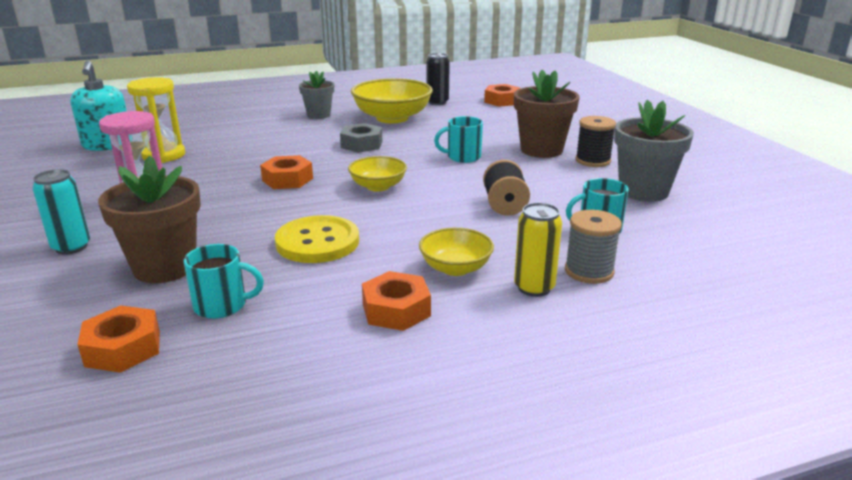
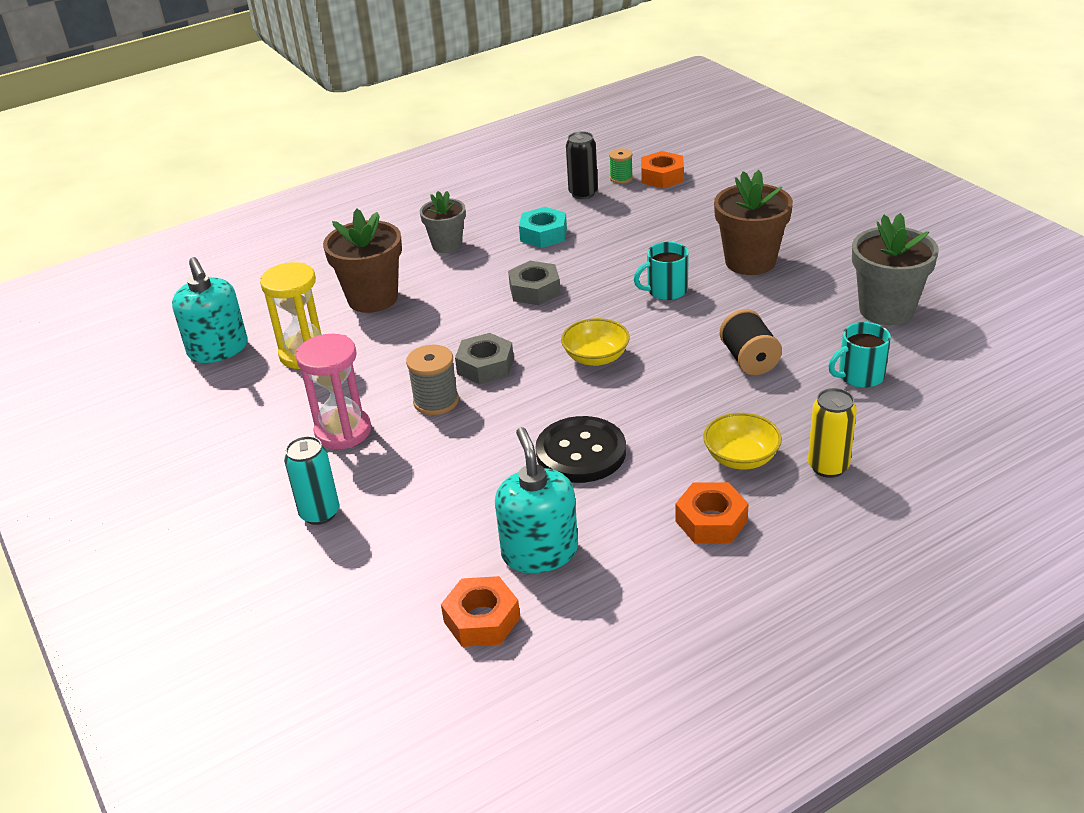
camera: 10 degrees left, 10 degrees up
brown flower pot [98,156,201,283] -> brown flower pot moved to [323,209,402,313]
turquoise mug [184,244,264,319] -> turquoise soap dispenser [495,427,578,573]
orange nut [260,155,313,189] -> grey nut [455,333,514,385]
yellow button [275,215,359,263] -> black button [535,416,626,483]
yellow bowl [351,78,433,123] -> turquoise nut [519,207,567,248]
grey spool [565,210,622,284] -> grey spool moved to [406,345,459,415]
black spool [576,116,616,167] -> none
none -> green spool [609,149,633,184]

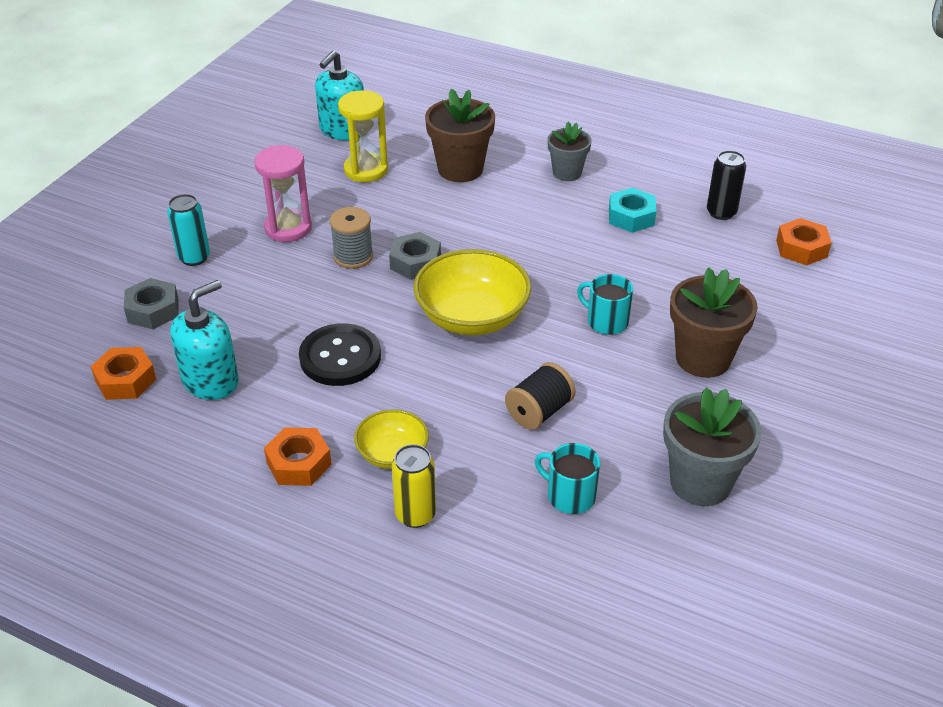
camera: 55 degrees right, 5 degrees up
grey nut [508,261,561,305] -> grey nut moved to [124,278,179,329]
yellow bowl [561,318,630,366] -> yellow bowl [413,249,531,336], size x1.77
green spool [609,149,633,184] -> none

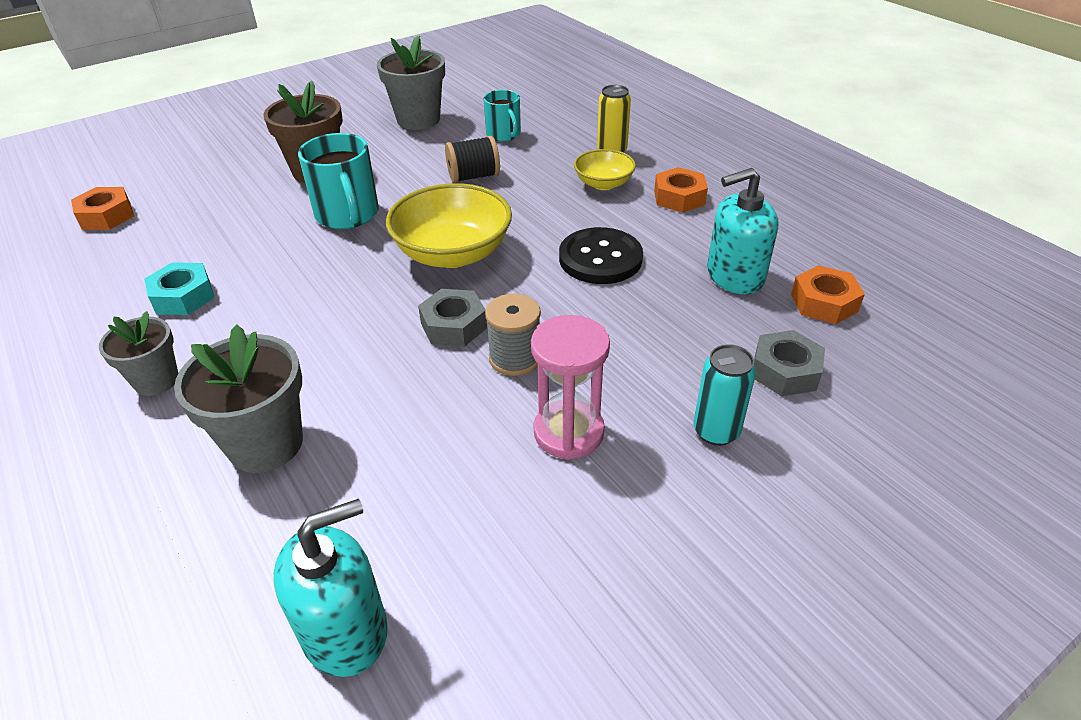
camera: 150 degrees left, 0 degrees up
yellow hourglass [338,90,388,182] -> none
brown flower pot [425,89,495,182] -> grey flower pot [174,324,303,473]
turquoise mug [577,274,633,335] -> turquoise mug [298,133,379,229], size x1.59
black can [707,150,746,220] -> none

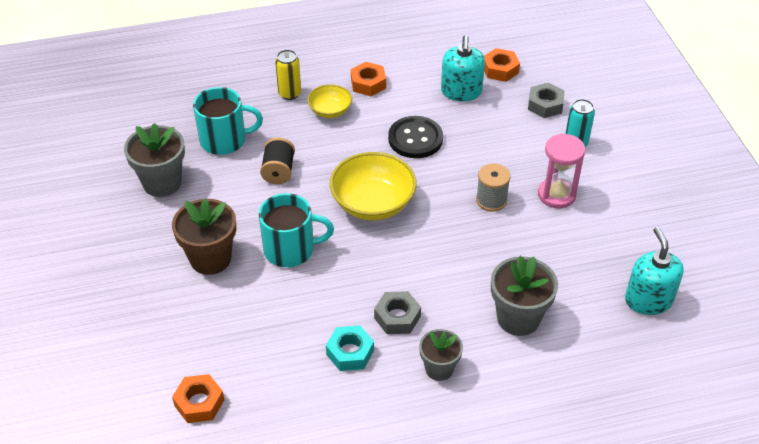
camera: 70 degrees left, 5 degrees up
grey nut [418,289,487,347] -> grey nut moved to [374,291,421,334]
turquoise mug [483,90,521,141] -> turquoise mug [193,87,263,155], size x1.59

